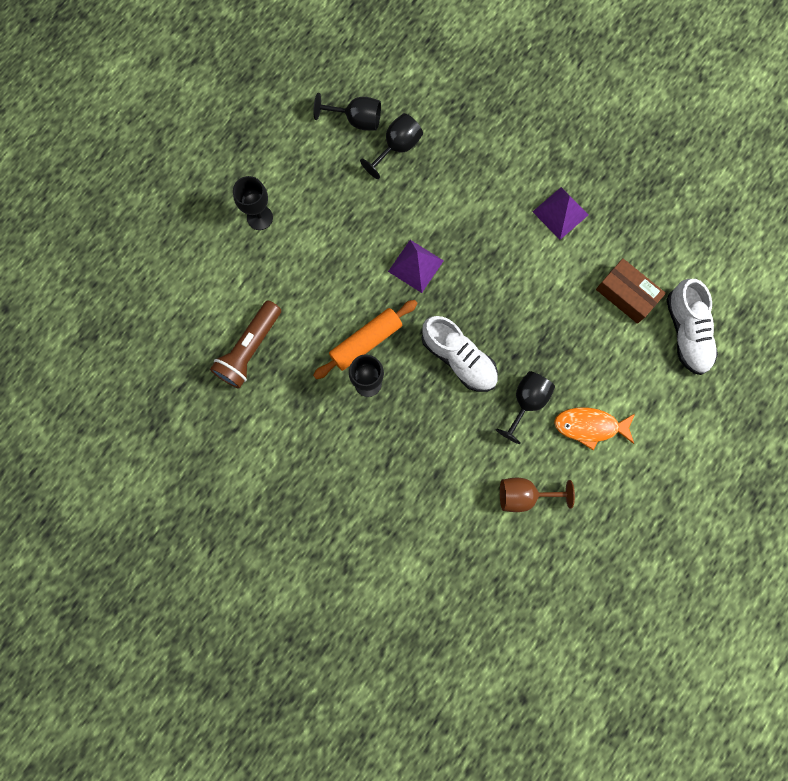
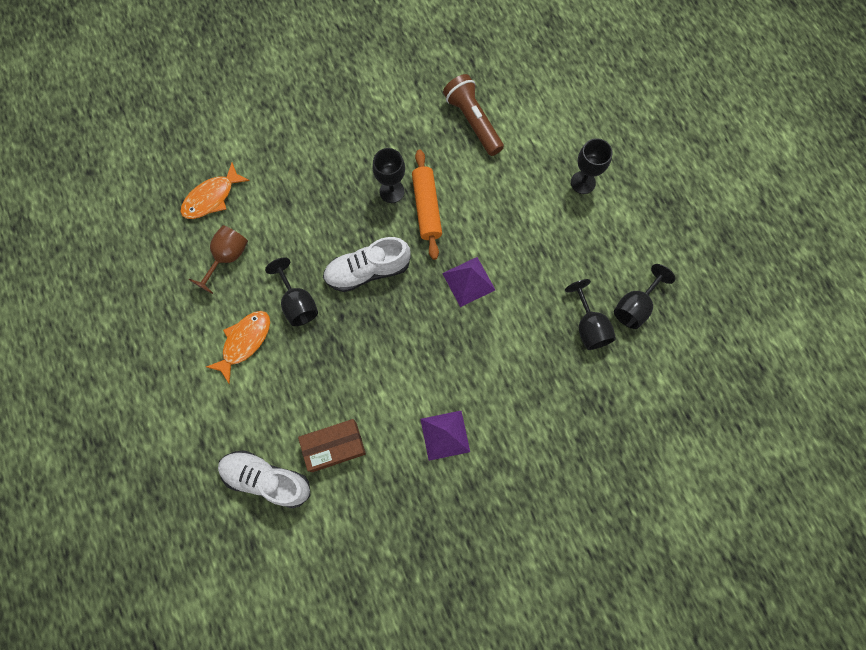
camera: 120 degrees right, 5 degrees down
none -> orange fish [181,162,250,219]

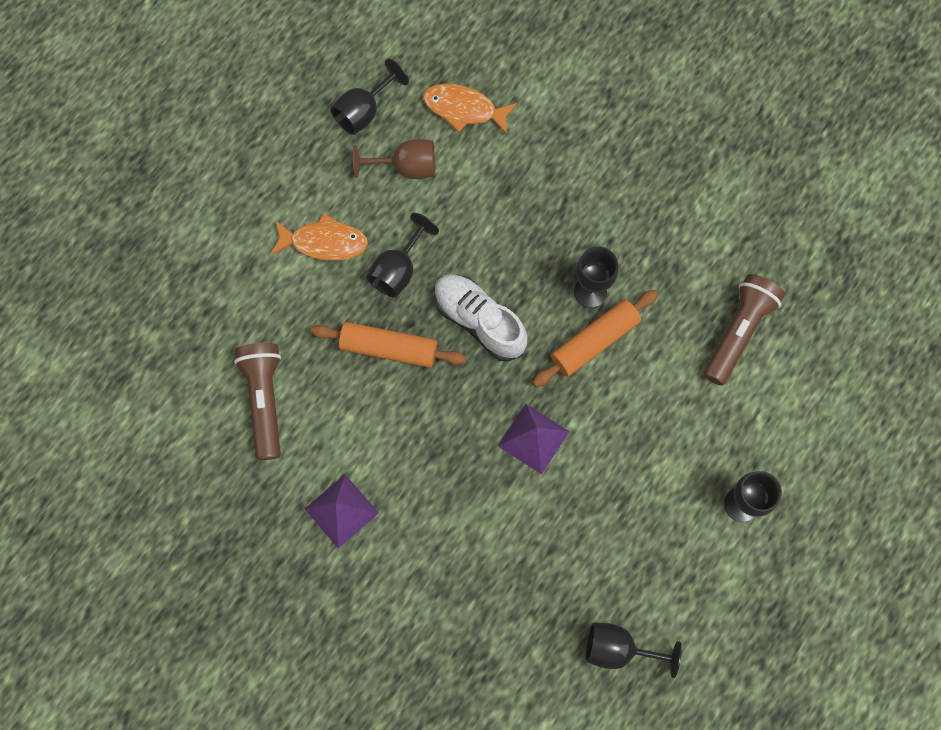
camera: 60 degrees right, 0 degrees up
white shoe [218,450,311,508] -> none
brown box [298,419,366,472] -> brown flashlight [234,343,281,460]
black goblet [565,279,616,350] -> black goblet moved to [330,59,409,135]
none -> orange rolling pin [311,322,466,368]

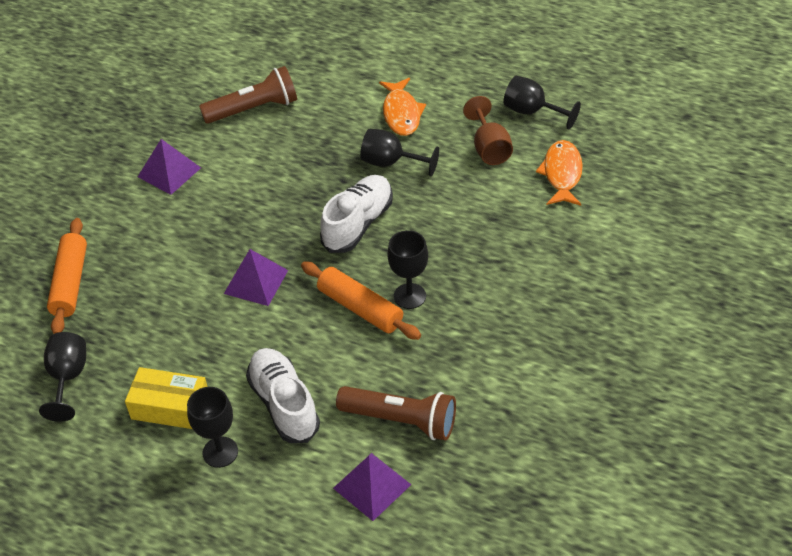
camera: 80 degrees right, 25 degrees down
orange rolling pin [311,322,466,368] -> orange rolling pin moved to [47,218,87,334]
none -> yellow box [125,367,208,429]
none -> white shoe [246,348,320,443]
none -> purple pyramid [333,453,411,521]

